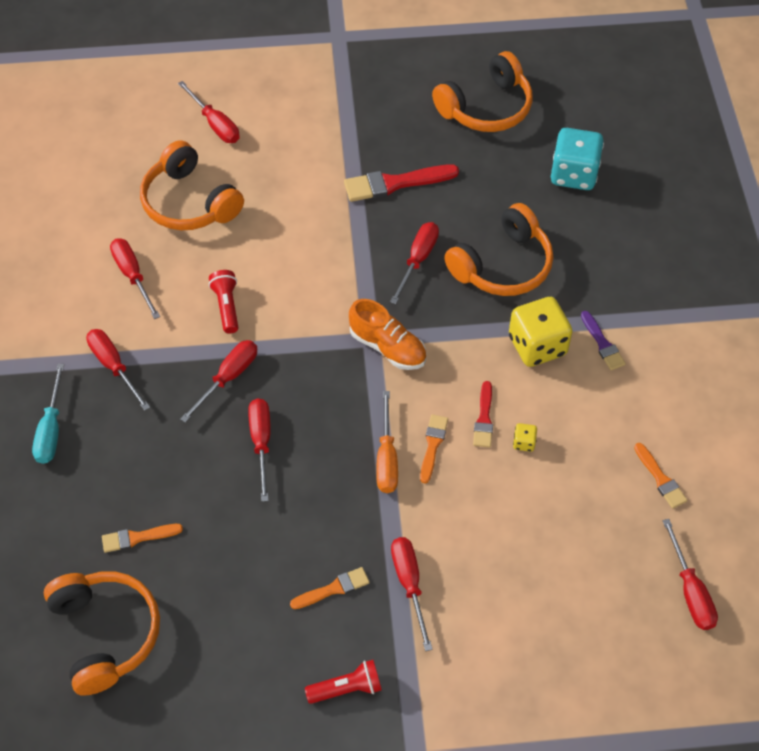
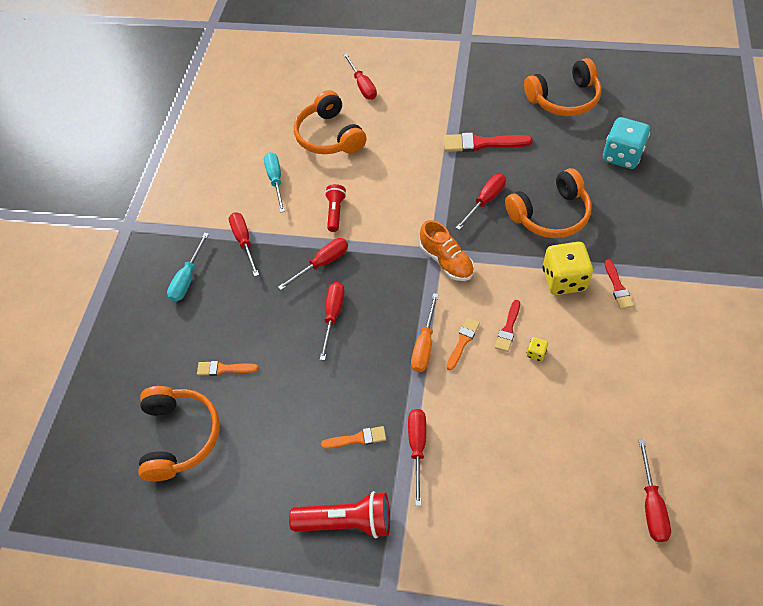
camera: 20 degrees right, 0 degrees up
red screwdriver [110,239,160,319] -> turquoise screwdriver [264,152,285,213]
red flashlight [305,660,382,704] -> red flashlight [289,491,390,538], size x1.61
purple brush [581,311,626,370] -> red brush [605,259,634,309]
orange brush [634,443,687,509] -> none

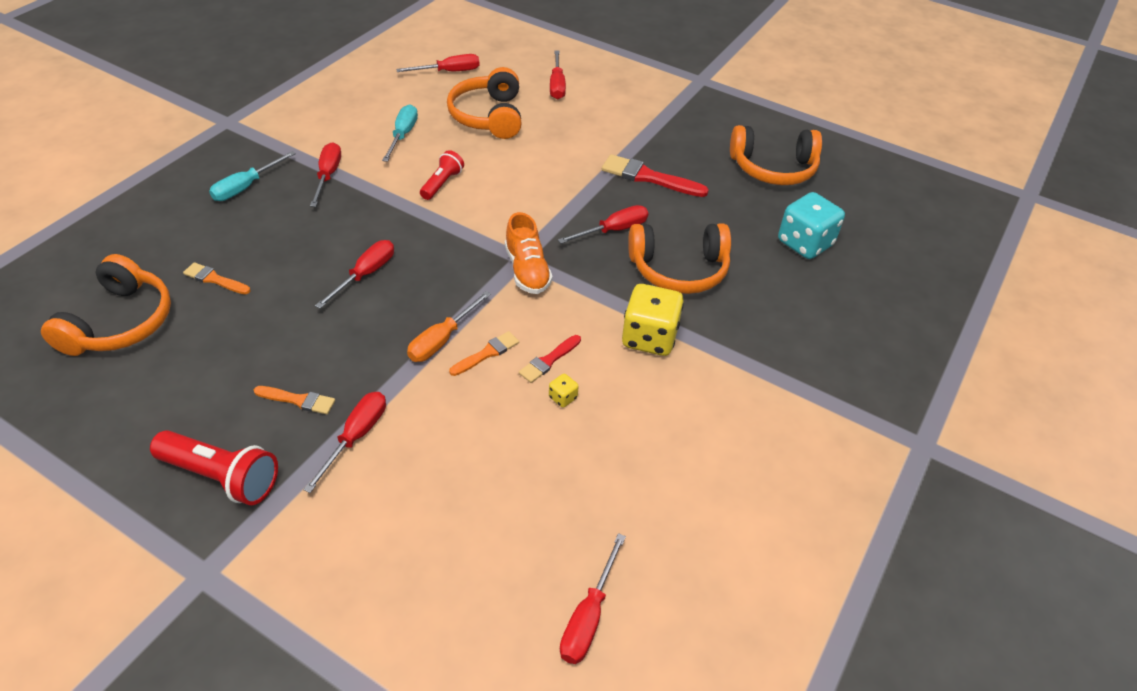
camera: 15 degrees right, 10 degrees down
red screwdriver [278,238,348,290] -> red screwdriver moved to [396,54,480,72]
red brush [605,259,634,309] -> none

